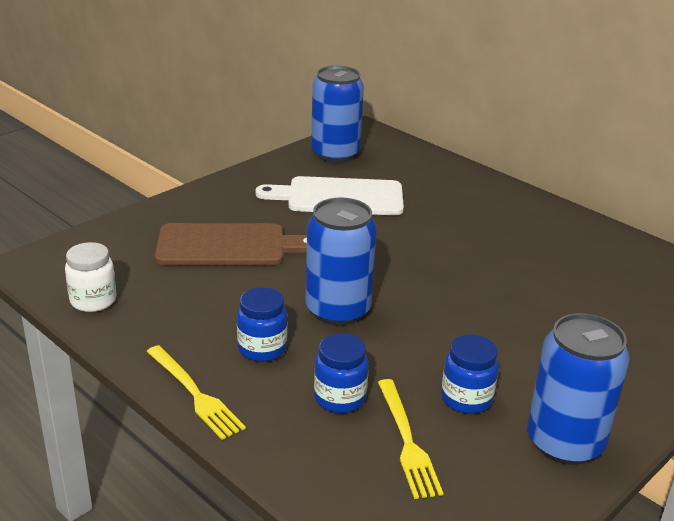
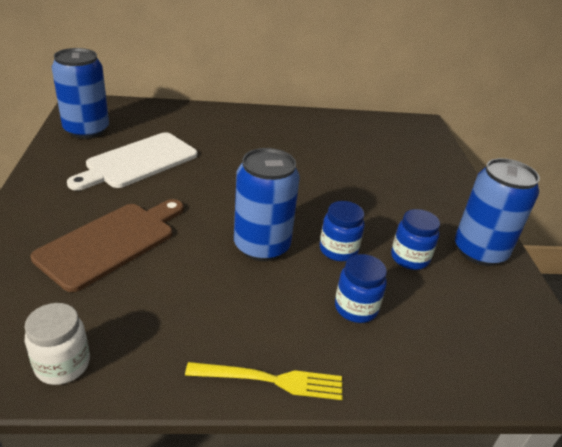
camera: 50 degrees left, 5 degrees up
blue jar [237,287,287,362] -> blue jar moved to [320,201,364,261]
yellow fork [378,379,443,499] -> none

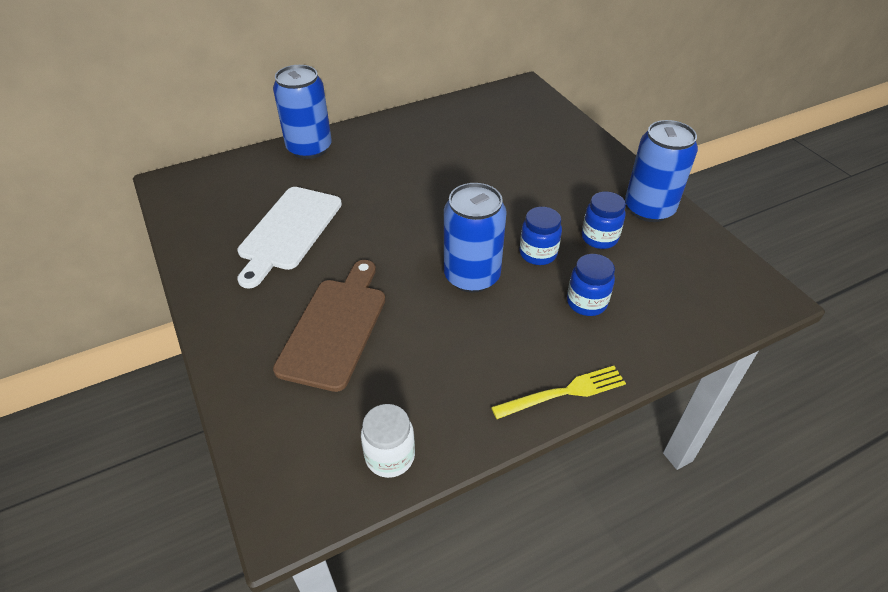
camera: 20 degrees left, 10 degrees up
blue can [52,48,109,139] -> blue can moved to [273,65,332,159]

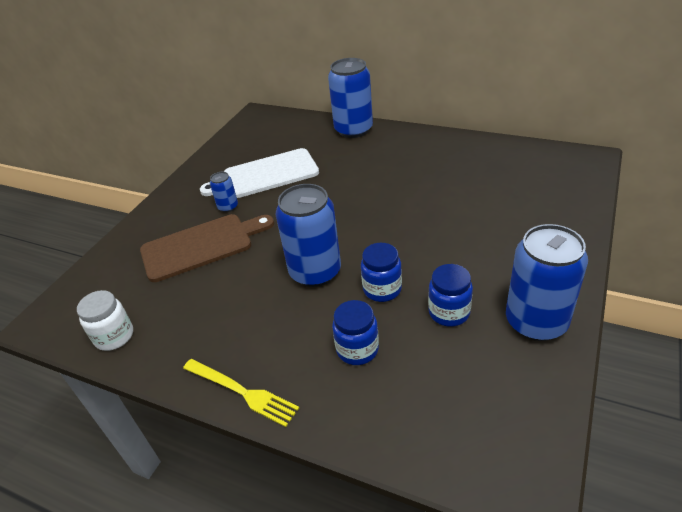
camera: 55 degrees right, 5 degrees down
none -> blue can [210,172,238,212]

